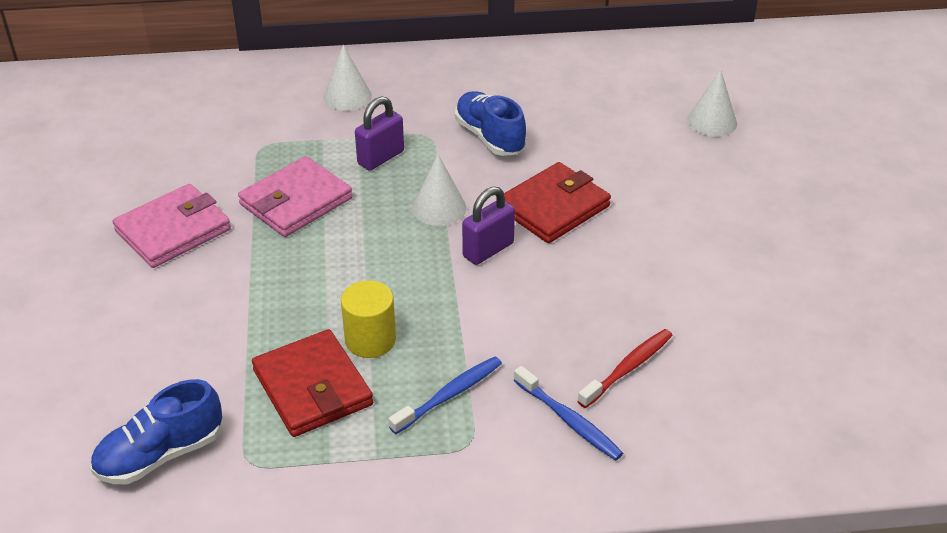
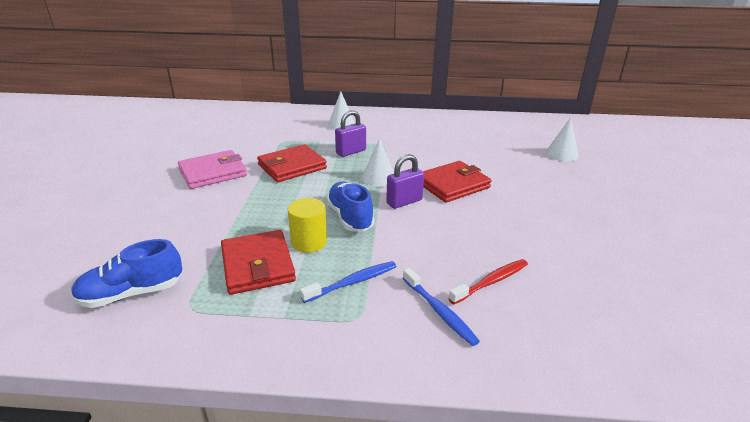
camera: 10 degrees right, 10 degrees down
pink wallet [238,156,352,237] -> red wallet [257,144,327,182]
blue shoe [455,91,526,156] -> blue shoe moved to [326,181,374,232]

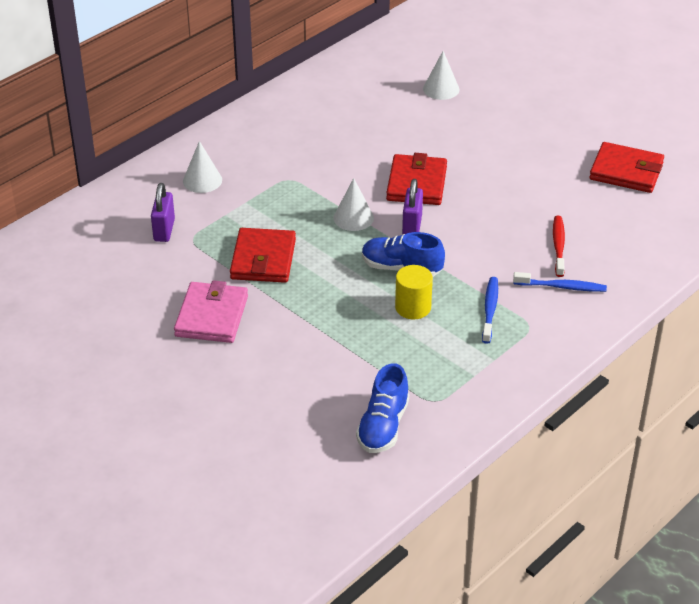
camera: 50 degrees left, 10 degrees up
red wallet [221,230,296,295] -> red wallet moved to [589,142,664,193]
purple padlock [335,110,366,157] -> purple padlock moved to [151,183,175,242]

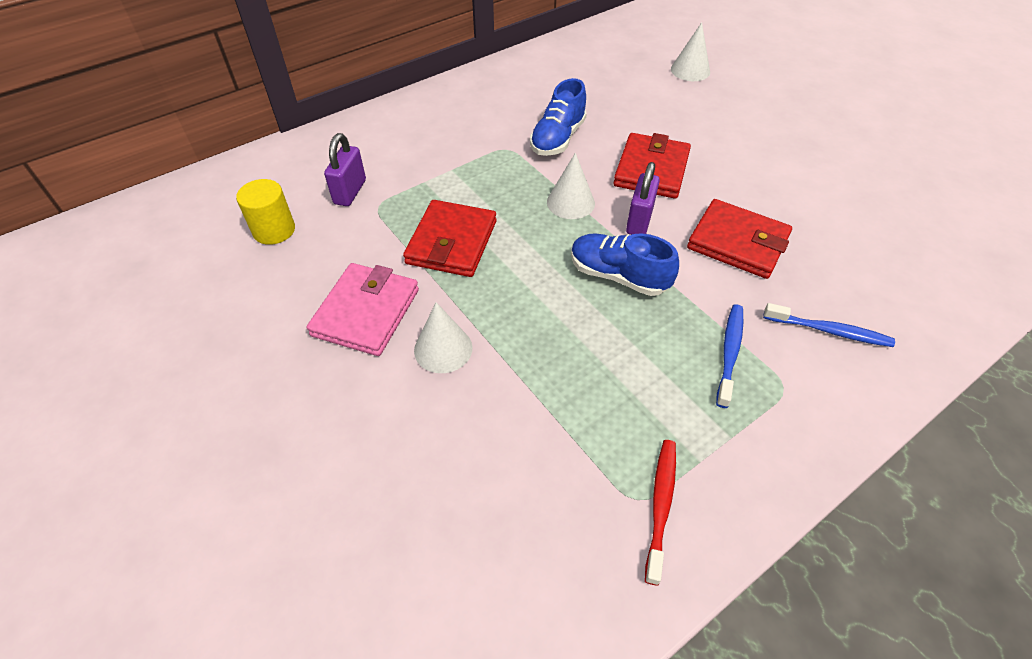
camera: 10 degrees right, 10 degrees up
white cone [183,141,222,193] -> white cone moved to [414,302,472,373]
blue shoe [356,363,409,453] -> blue shoe moved to [530,78,587,156]
yellow cylinder [395,265,433,320] -> yellow cylinder moved to [236,179,295,245]
red toothbrush [553,216,565,277] -> red toothbrush moved to [645,440,676,586]
red wallet [589,142,664,193] -> red wallet moved to [687,199,792,279]

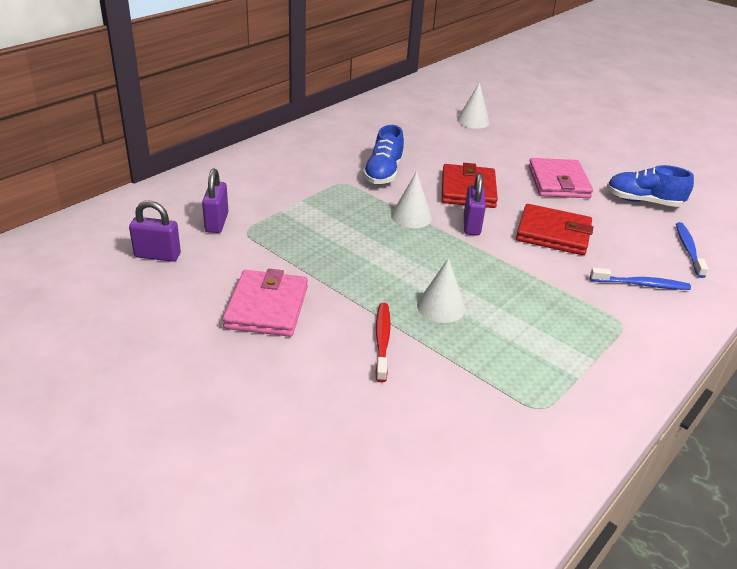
camera: 15 degrees left, 15 degrees down
yellow cylinder [236,179,295,245] -> purple padlock [129,201,181,262]
red wallet [403,200,496,277] -> none
white cone [414,302,472,373] -> white cone moved to [417,258,465,323]
blue shoe [571,233,679,296] -> blue shoe moved to [607,165,694,207]
red toothbrush [645,440,676,586] -> red toothbrush moved to [375,303,391,382]
blue toothbrush [716,304,743,408] -> blue toothbrush moved to [676,222,709,278]
none -> pink wallet [529,158,593,198]

